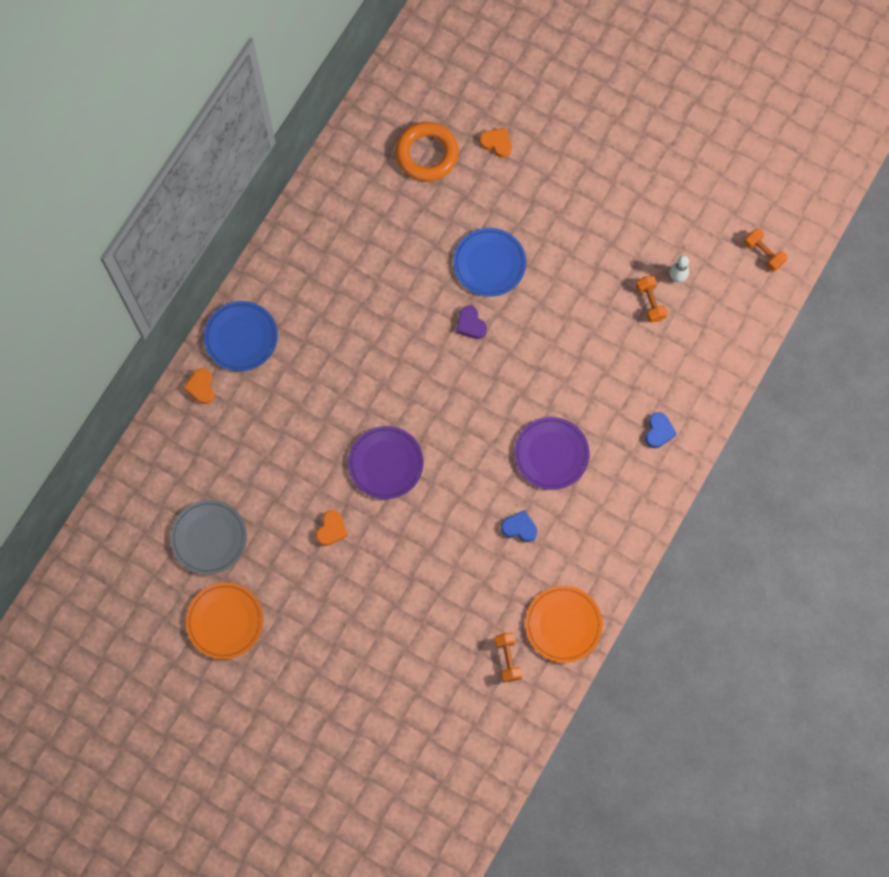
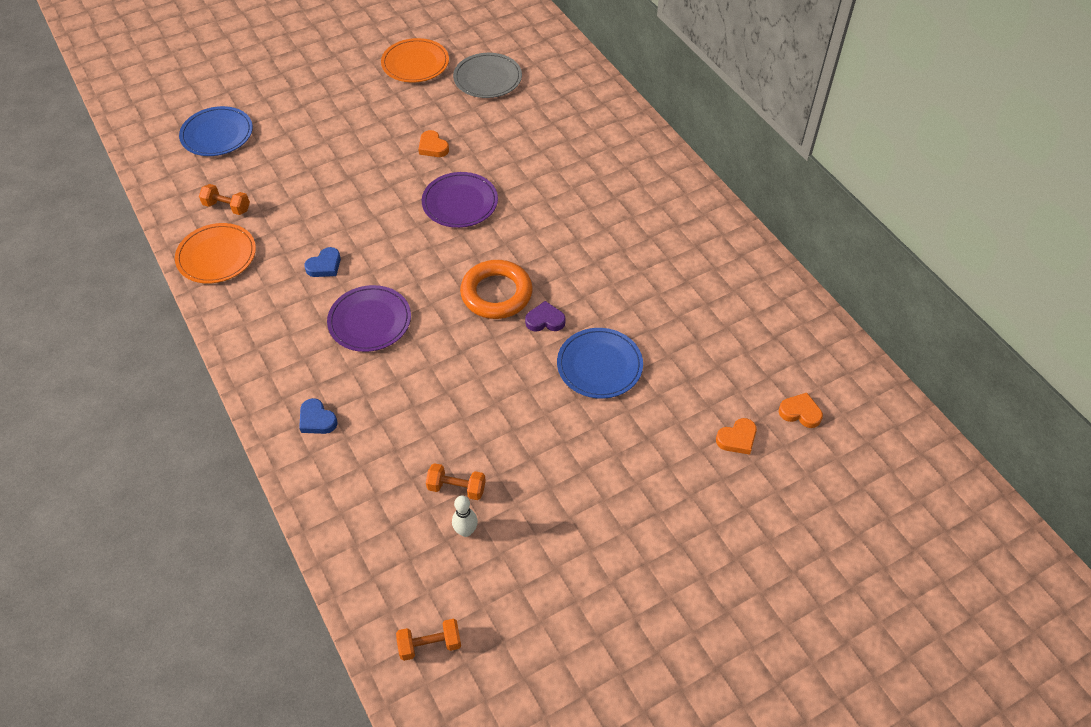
camera: 120 degrees right, 20 degrees down
orange heart [184,368,214,404] -> orange heart moved to [779,393,823,428]
blue plate [204,301,278,372] -> blue plate moved to [179,106,253,156]
orange ring [395,122,459,181] -> orange ring moved to [460,260,533,319]

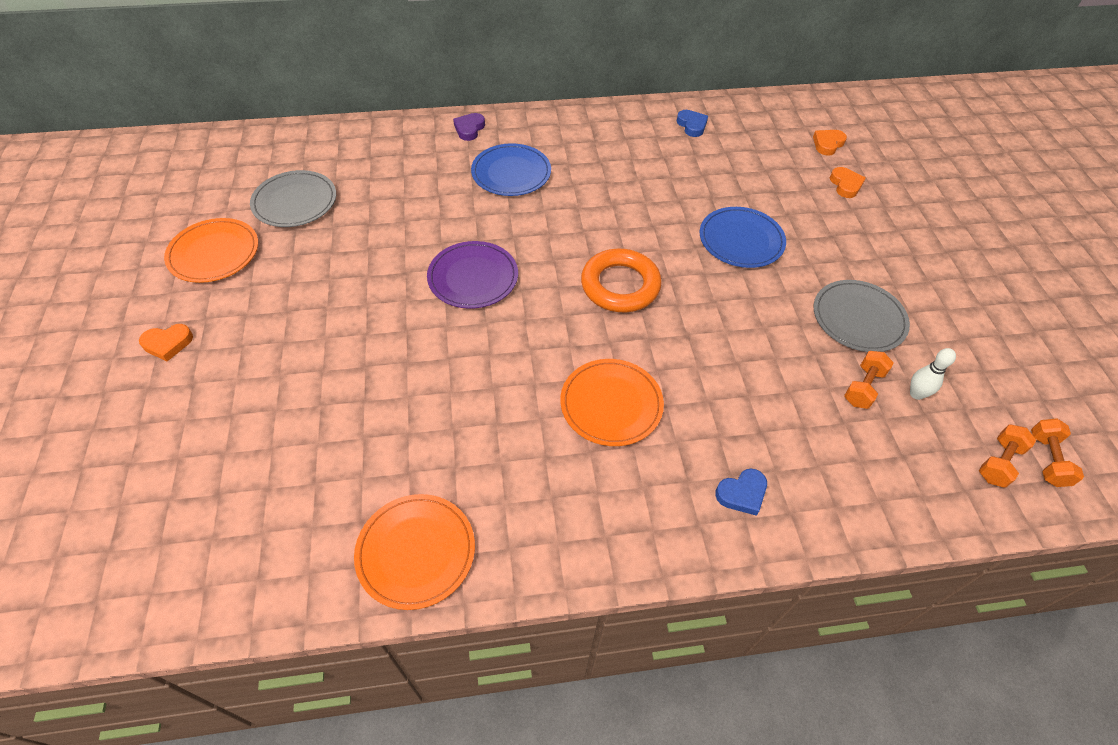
camera: 70 degrees left, 0 degrees up
blue plate [179,106,253,156] -> blue plate moved to [471,143,551,196]
orange dumbbell [199,184,250,215] -> orange dumbbell moved to [979,425,1036,487]
blue heart [304,247,341,277] -> blue heart moved to [677,110,708,137]
purple plate [327,285,411,352] -> orange plate [560,359,664,446]
orange heart [418,130,449,157] -> orange heart moved to [139,324,193,361]
purple heart [525,301,566,332] -> purple heart moved to [453,113,485,141]
none -> grey plate [814,280,910,352]

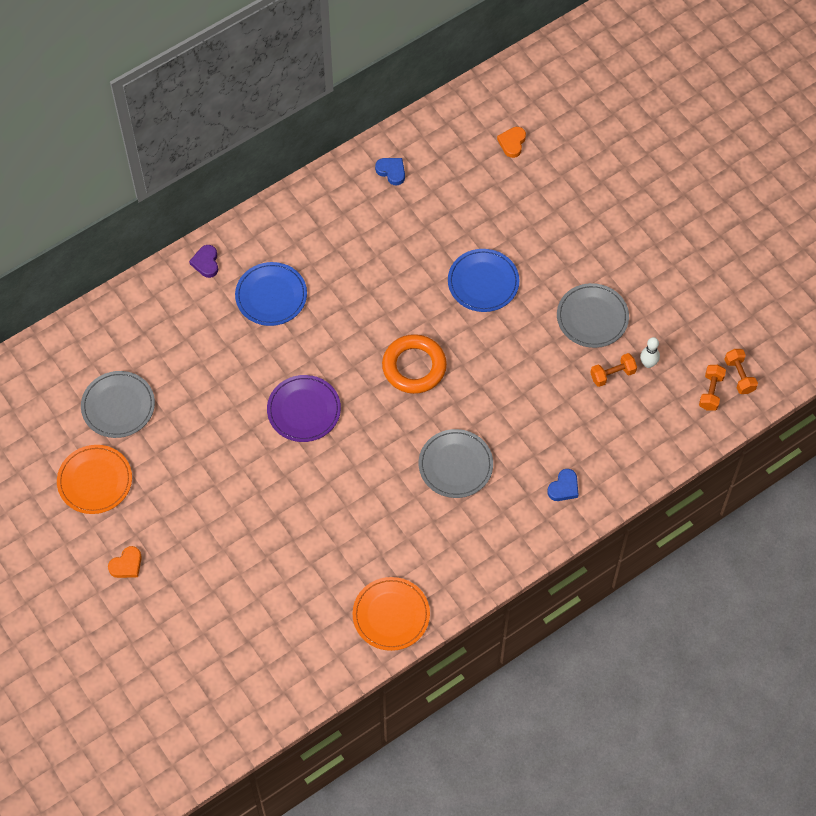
camera: 25 degrees left, 10 degrees up
orange plate [560,359,664,446] -> grey plate [419,429,493,498]
orange heart [830,167,866,198] -> none
orange dumbbell [844,351,893,409] -> orange dumbbell turned 60 degrees clockwise [590,353,637,387]

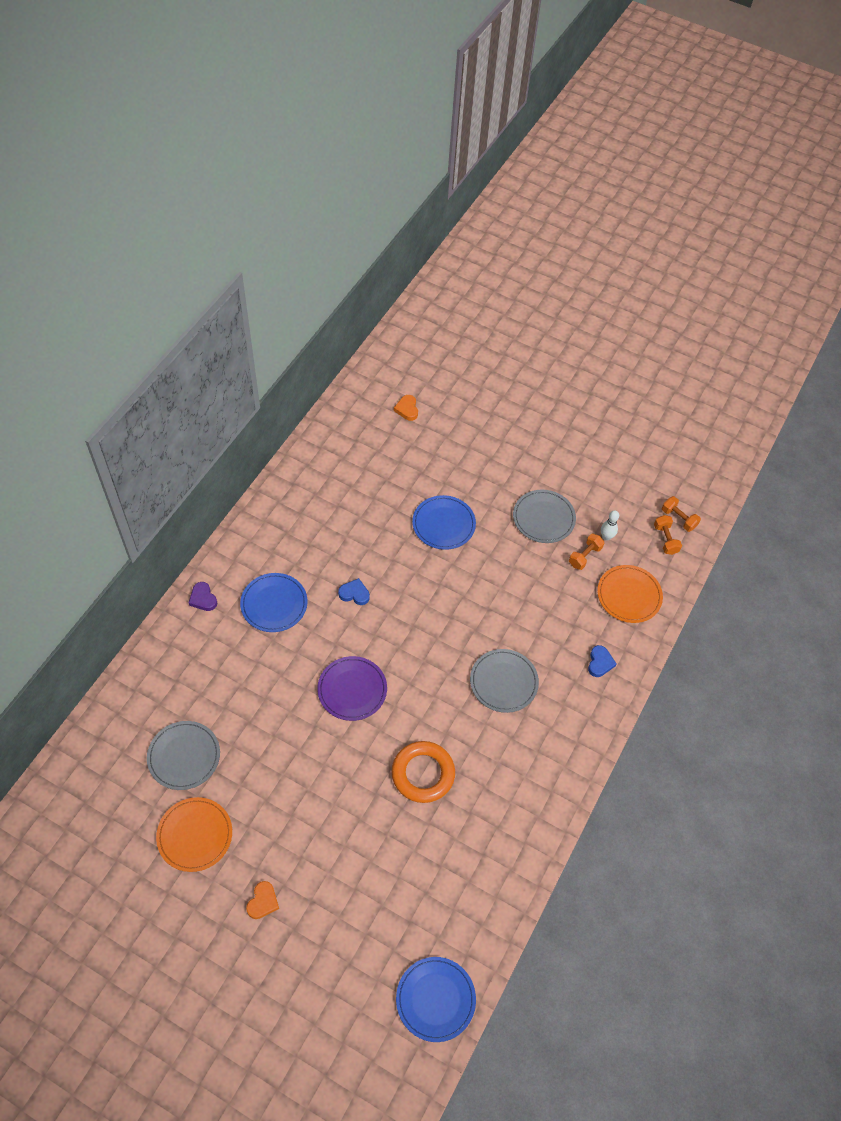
camera: 30 degrees left, 5 degrees down
orange plate [353,577,430,651] -> orange plate moved to [597,565,663,623]
blue heart [375,158,405,185] -> blue heart moved to [338,578,370,605]
orange ring [382,334,447,394] -> orange ring moved to [391,741,455,803]
none -> blue plate [396,957,476,1042]

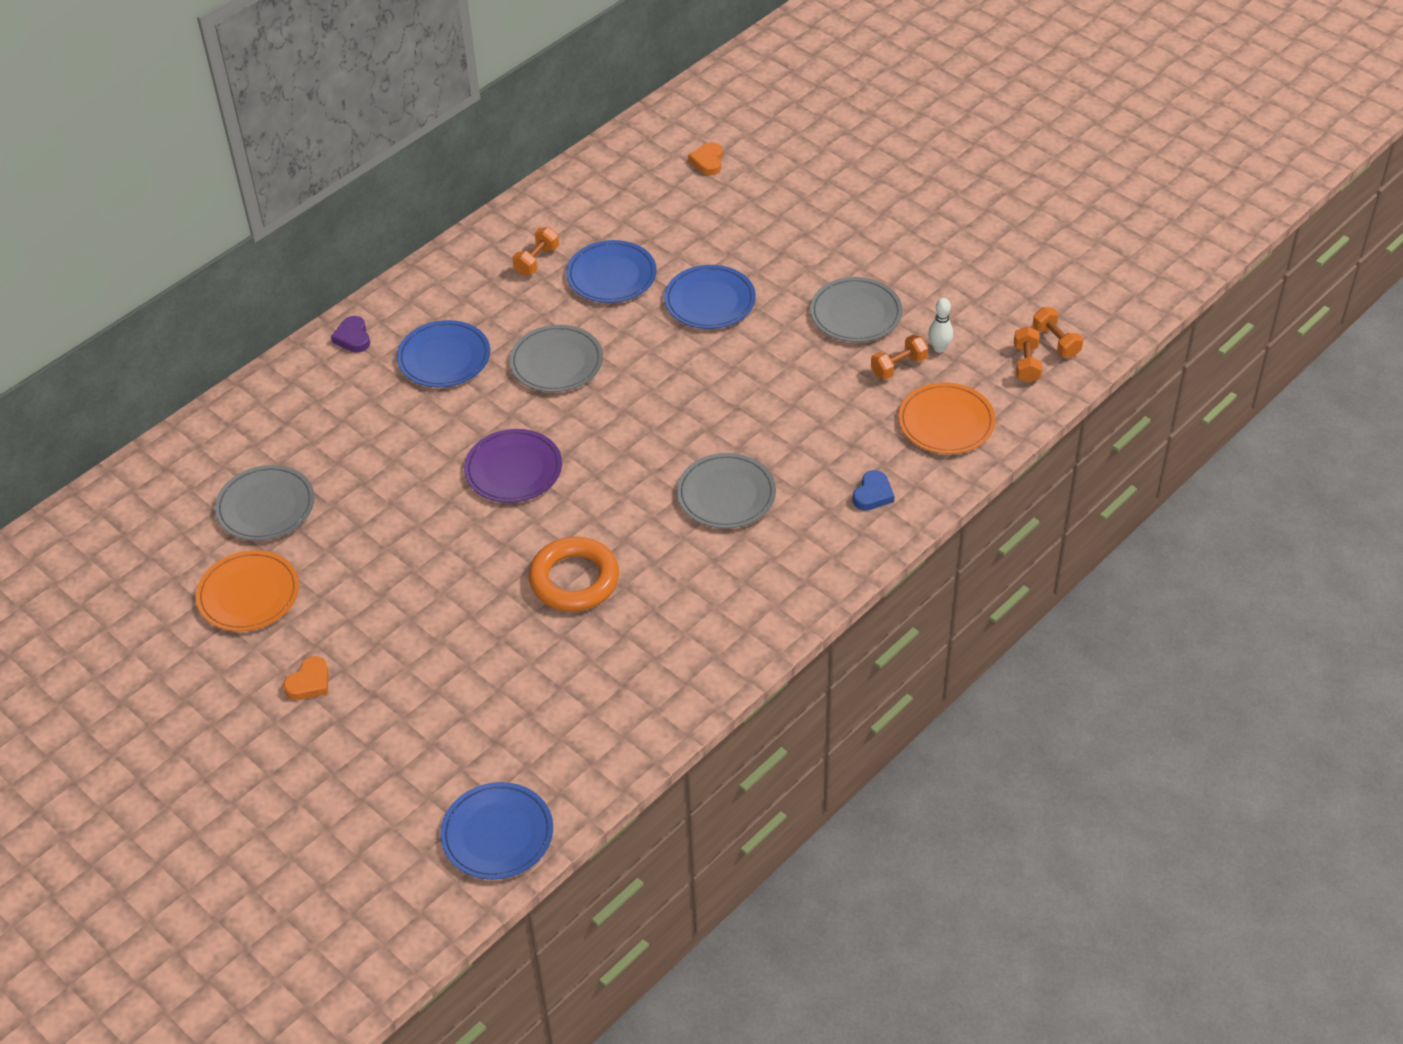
camera: 20 degrees right, 10 degrees down
blue heart [338,578,370,605] -> grey plate [509,325,603,392]
none -> orange dumbbell [512,227,559,275]
none -> blue plate [566,240,657,303]

